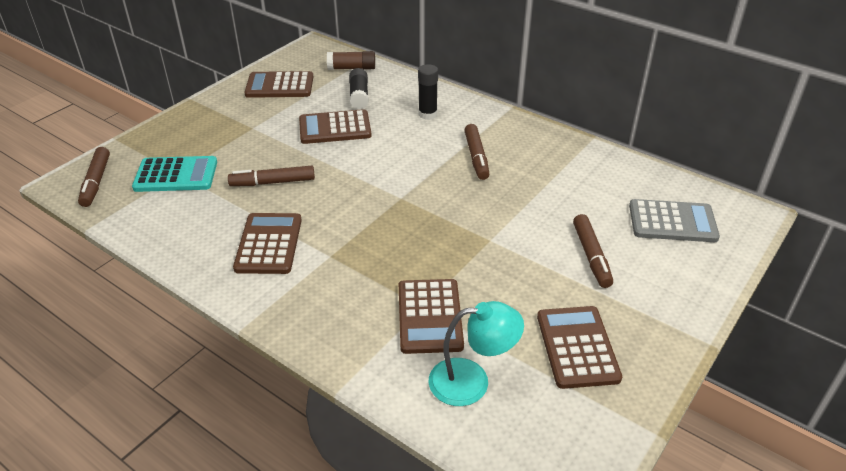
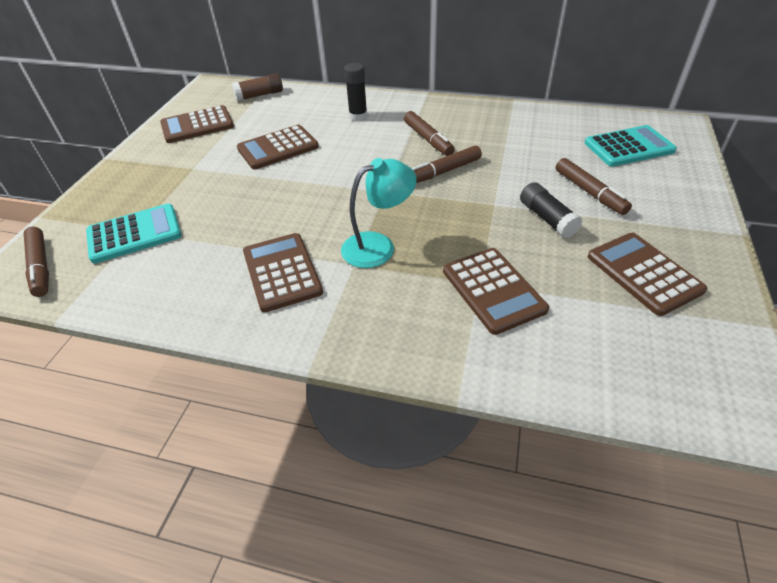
camera: 20 degrees left, 5 degrees up
brown marker [228,166,315,186] -> brown marker moved to [412,145,482,183]
black glue stick [349,68,369,109] -> black glue stick moved to [520,182,583,238]
turquoise lamp [429,301,524,406] -> turquoise lamp moved to [341,158,416,268]
grey calculator [629,199,720,242] -> turquoise calculator [585,125,677,167]

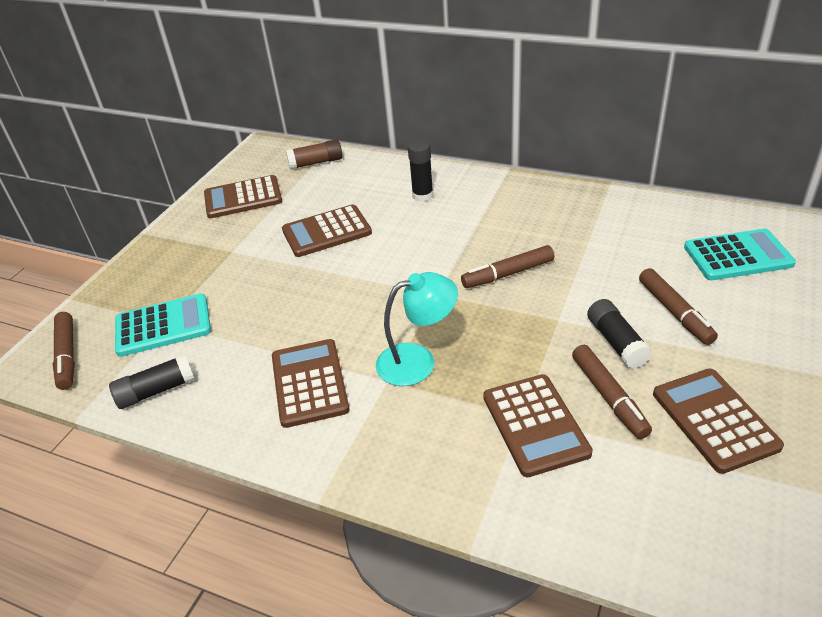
camera: 10 degrees right, 5 degrees down
brown marker [404,111,455,156] -> brown marker moved to [572,345,652,439]
none -> black glue stick [109,354,195,409]

